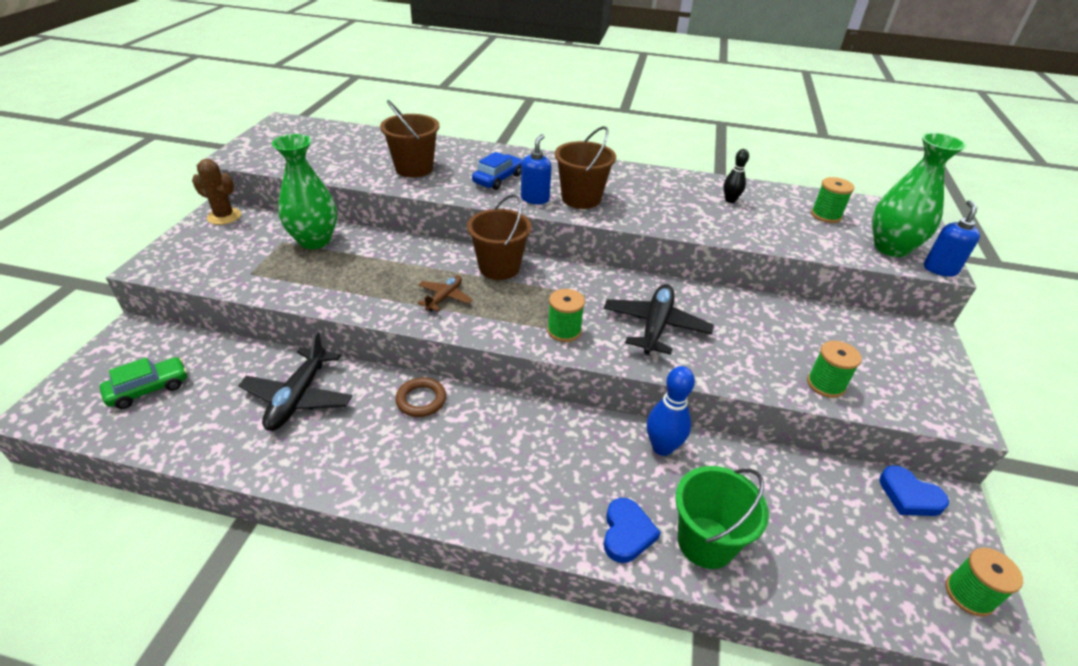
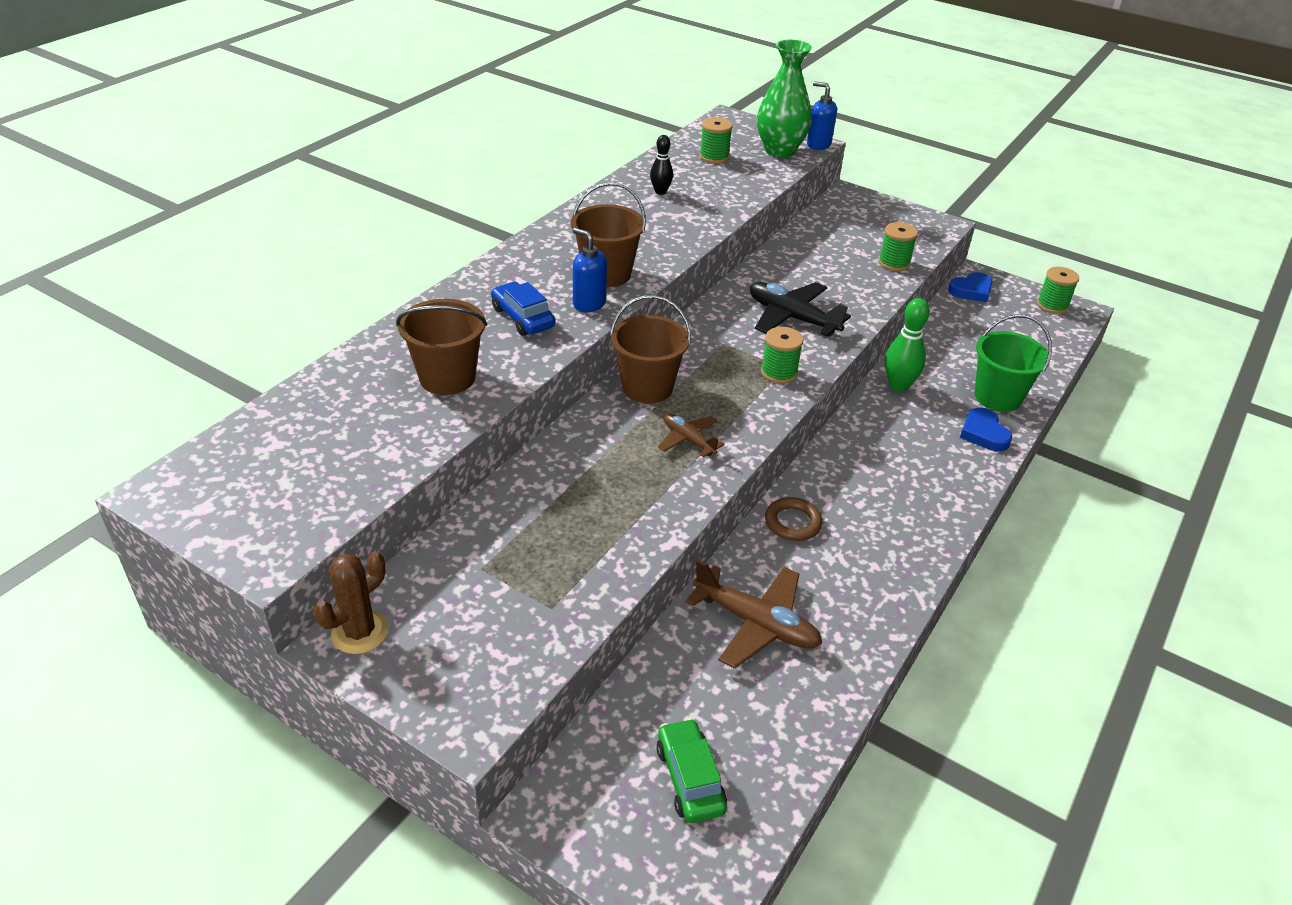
camera: 70 degrees left, 0 degrees up
black plane [238,331,352,431] -> brown plane [686,559,822,669]
green vase [272,134,337,249] -> none
blue heart [604,498,661,563] -> blue heart turned 135 degrees counterclockwise [960,408,1012,452]
blue bowling pin [647,366,695,456] -> green bowling pin [885,298,930,392]

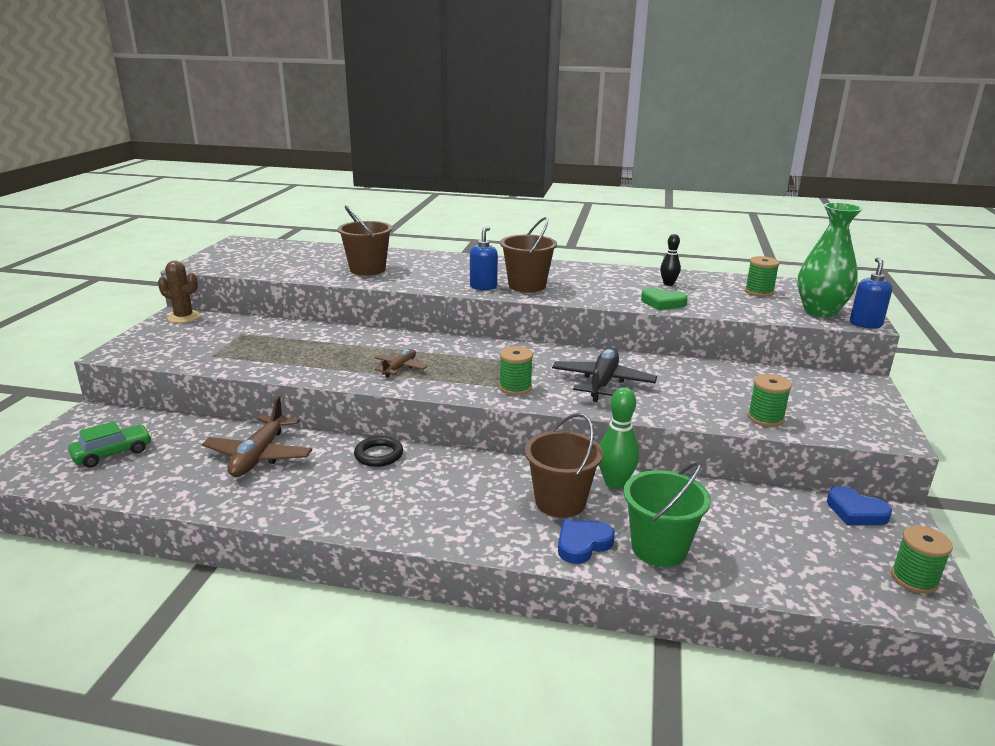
camera: 70 degrees right, 15 degrees down
blue car [491,282,555,336] -> none
brown bucket [610,295,691,404] -> brown bucket moved to [525,413,603,518]
brown ring [765,497,822,541] -> black ring [354,436,403,467]
none -> green heart [641,288,688,310]

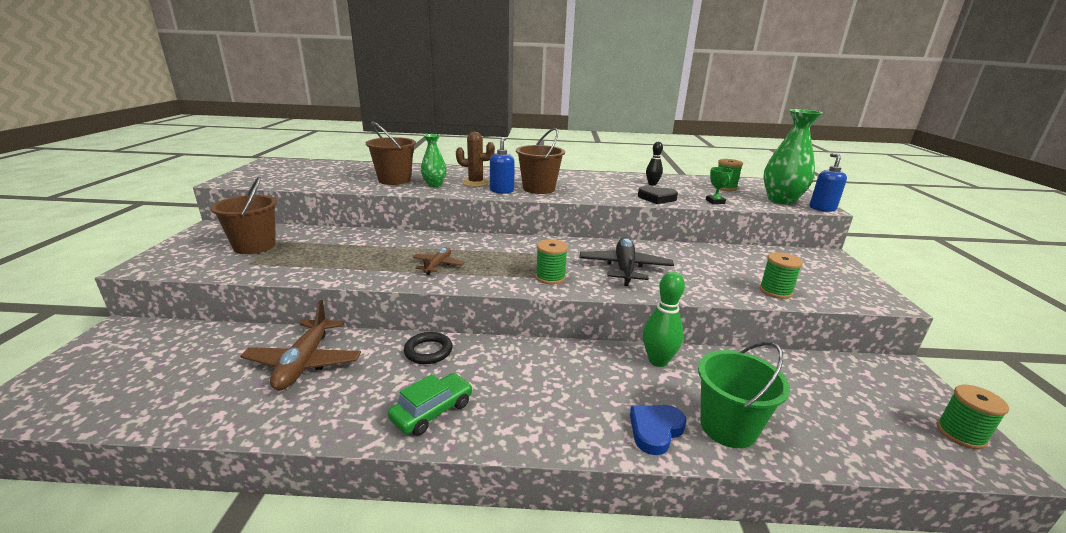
camera: 10 degrees left, 0 degrees up
green car [68,421,152,468] -> green car moved to [388,373,473,436]
brown cactus [158,261,200,323] -> brown cactus moved to [456,132,495,187]
brown bucket [525,413,603,518] -> brown bucket moved to [210,177,277,254]
green heart [641,288,688,310] -> black heart [638,186,678,204]
blue heart [827,486,892,525] -> none
none -> green vase [421,134,447,187]
none -> green trophy [706,167,733,204]

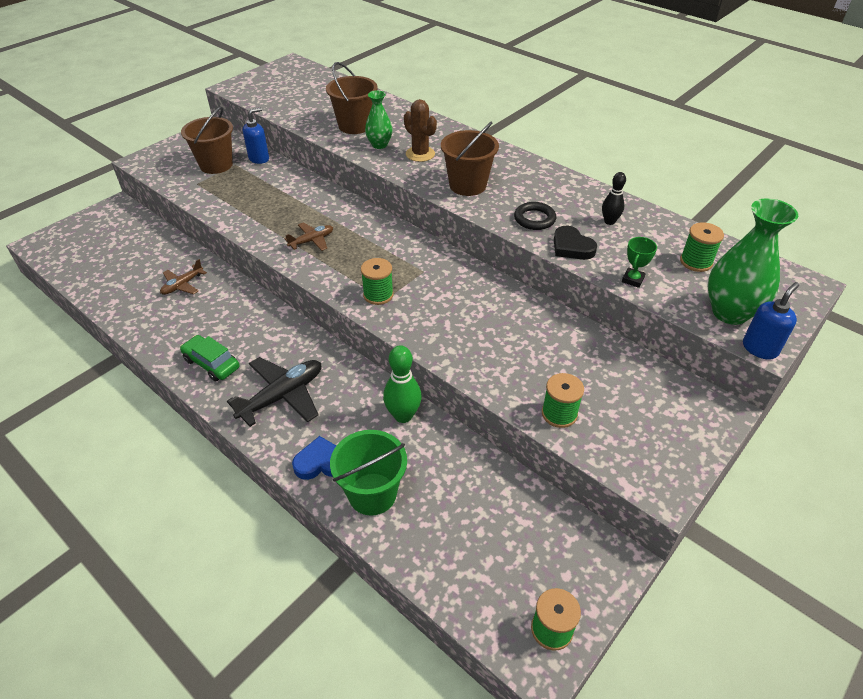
camera: 40 degrees right, 20 degrees up
brown plane [240,300,361,391] -> brown plane [160,259,207,295], size x0.58
green car [388,373,473,436] -> green car turned 135 degrees counterclockwise [180,335,239,381]
black ring [404,332,453,364] -> black ring moved to [514,202,556,230]
blue soap dispenser [490,137,515,194] -> blue soap dispenser moved to [243,108,269,164]
black plane [579,237,674,286] -> black plane moved to [227,357,321,427]

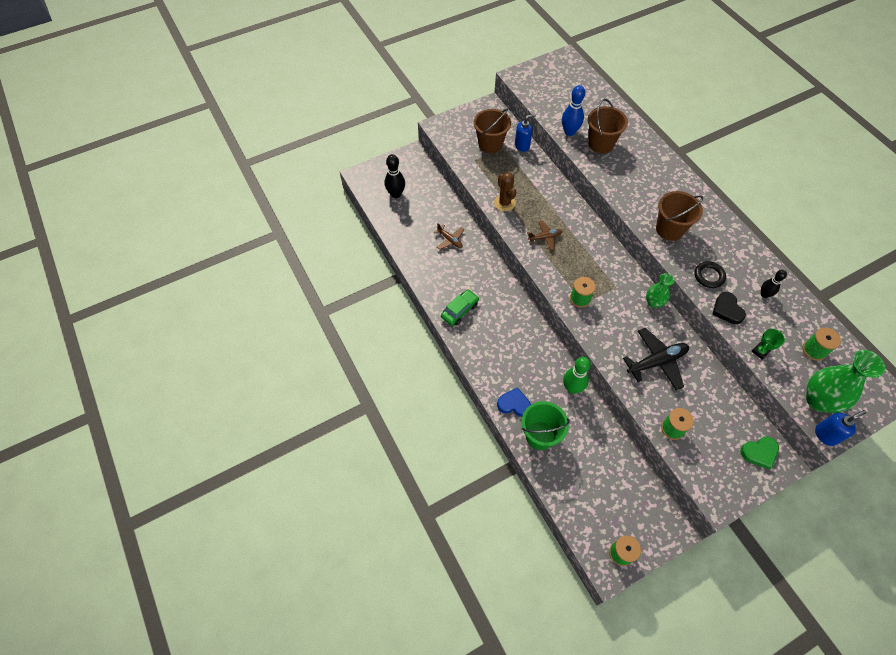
camera: 20 degrees right, 15 degrees up
brown plane [160,259,207,295] -> brown plane turned 105 degrees counterclockwise [434,223,464,250]
green car [180,335,239,381] -> green car turned 75 degrees clockwise [441,289,479,326]
black plane [227,357,321,427] -> black plane moved to [623,328,689,390]
green vase [365,90,393,149] -> green vase moved to [646,273,674,308]
brown cactus [404,99,437,162] -> brown cactus moved to [494,172,516,211]
none -> black bowling pin [385,154,405,198]
none -> blue bowling pin [562,85,585,136]
none -> green heart [740,436,779,470]

